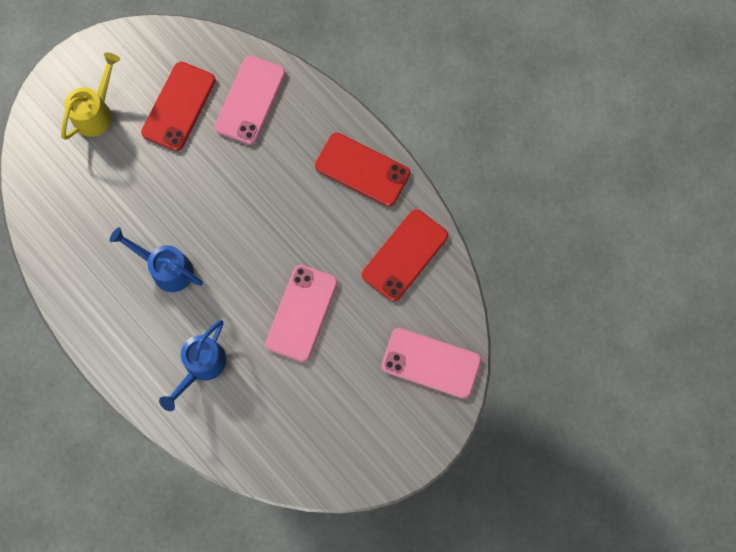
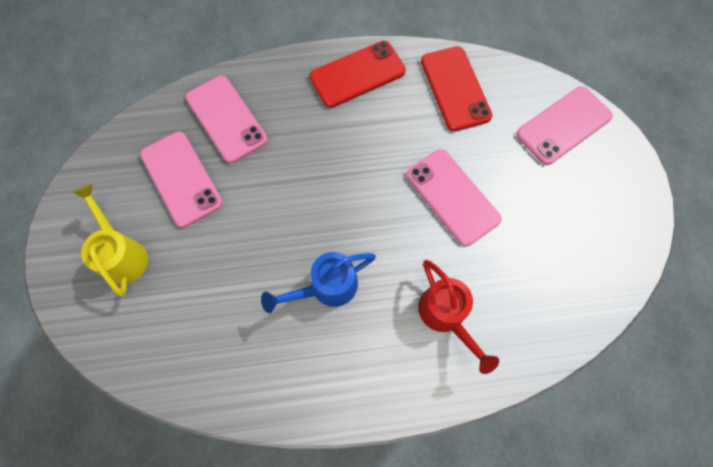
camera: 55 degrees left, 5 degrees down
red phone [141,62,216,151] -> pink phone [140,132,223,227]
blue watering can [159,320,226,411] -> red watering can [418,260,499,374]

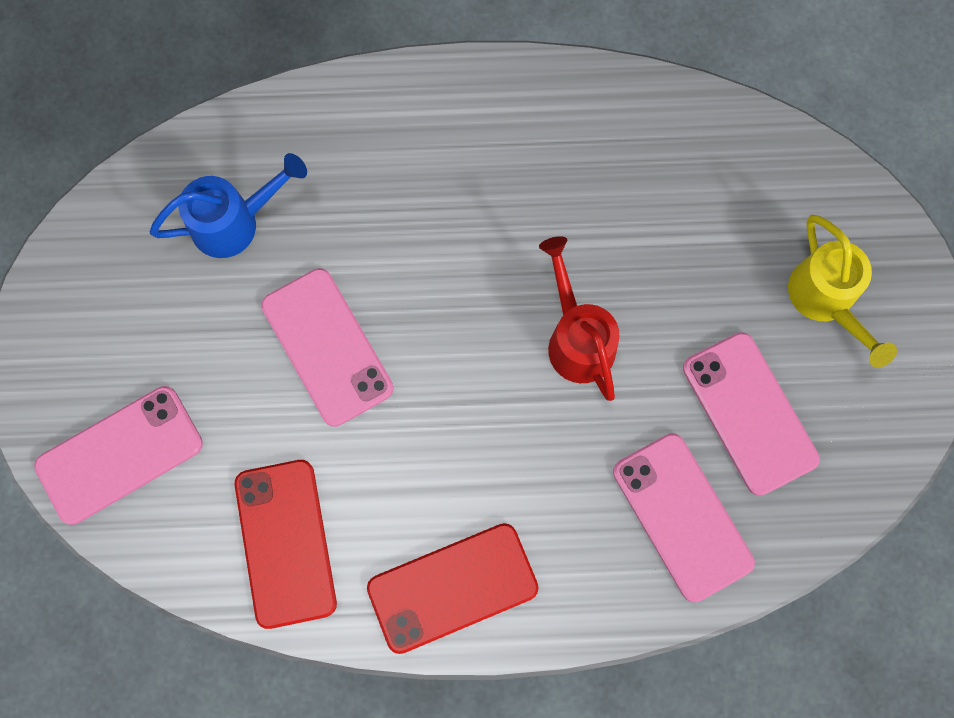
camera: 175 degrees left, 5 degrees up
blue watering can [261,252,376,313] -> blue watering can moved to [150,153,307,258]
red watering can [418,260,499,374] -> red watering can moved to [539,236,620,401]

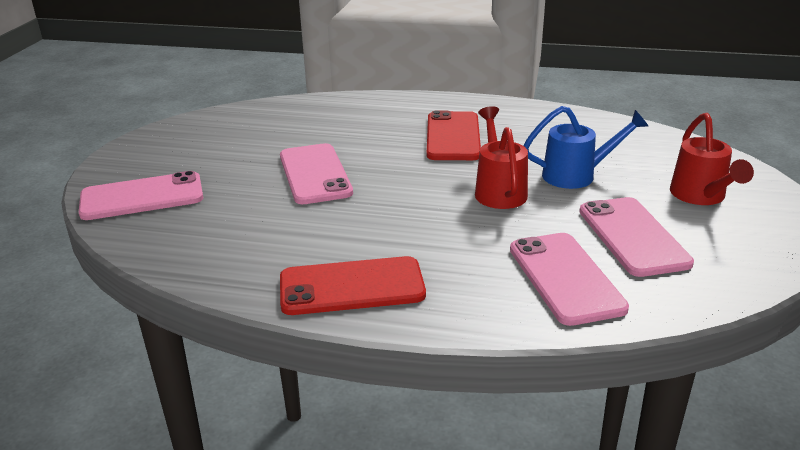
camera: 15 degrees right, 45 degrees down
blue watering can [150,153,307,258] -> blue watering can moved to [523,106,648,189]
red phone [235,460,337,629] -> red phone moved to [427,110,481,160]
yellow watering can [788,215,897,368] -> red watering can [670,113,754,205]

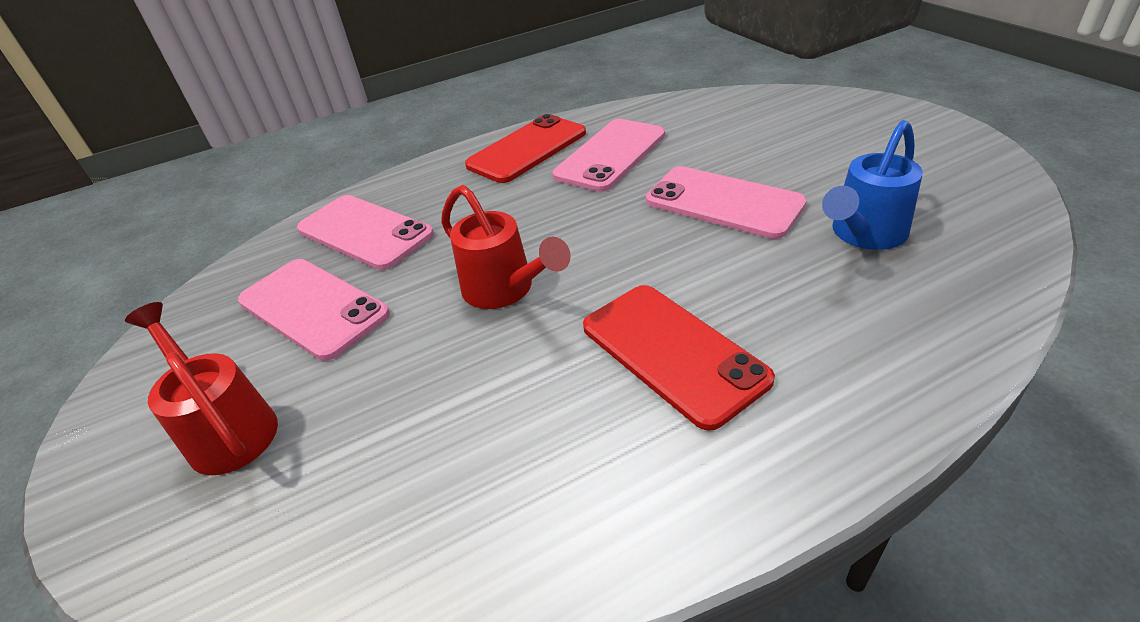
camera: 145 degrees right, 10 degrees up
pink phone [79,171,203,220] -> pink phone moved to [552,119,665,192]
blue watering can [523,106,648,189] -> blue watering can moved to [822,120,923,250]

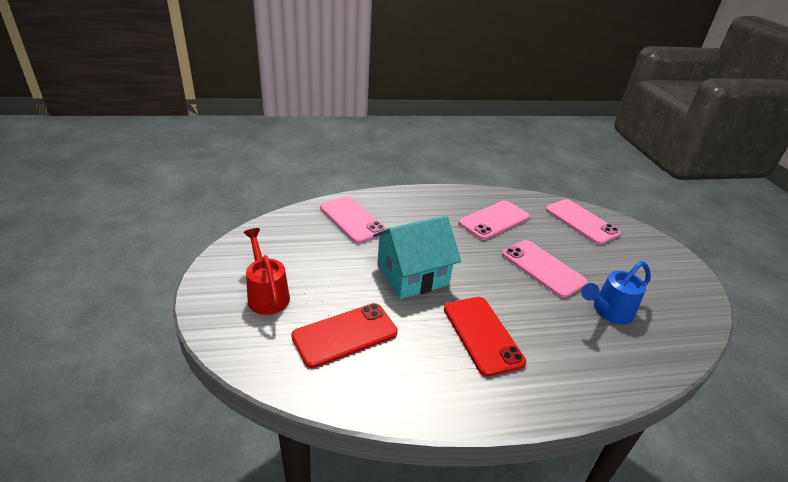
camera: 10 degrees right, 5 degrees down
pink phone [238,259,390,361] -> pink phone moved to [545,199,621,245]
red watering can [441,185,571,309] -> turquoise house [373,216,461,299]
red phone [465,114,586,183] -> red phone moved to [291,303,398,368]

